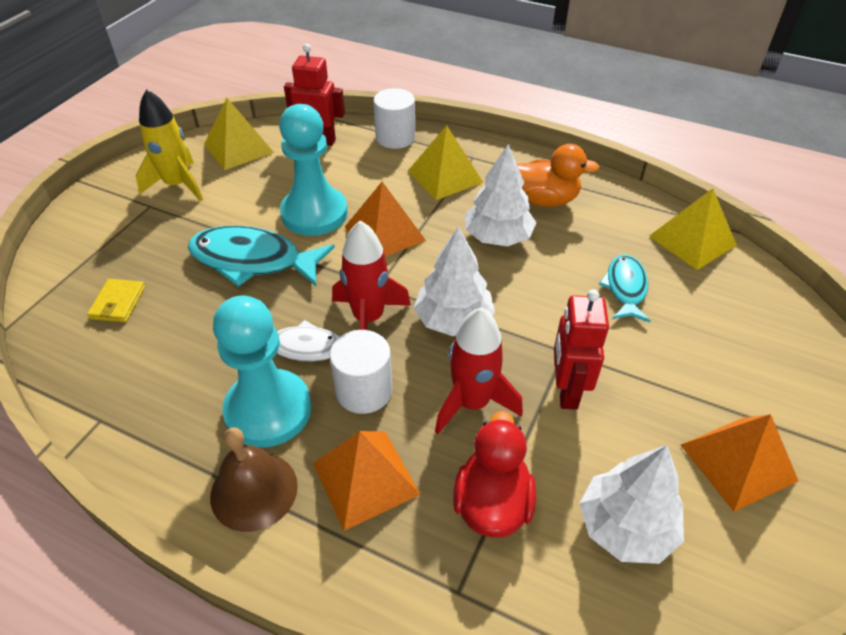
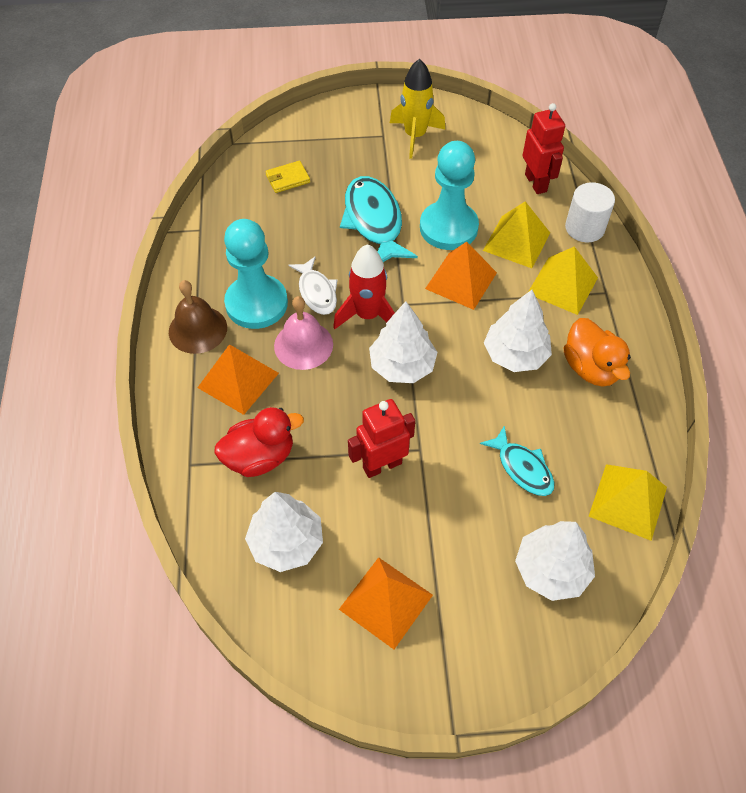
camera: 60 degrees right, 10 degrees up
yellow pyramid [204,98,274,170] -> yellow pyramid moved to [483,201,550,268]
white cylinder [330,330,393,414] -> pink bell [274,296,333,370]
red rocket [435,307,523,434] -> none
turquoise fish [599,254,650,322] -> turquoise fish turned 75 degrees clockwise [480,425,555,496]
none -> white tree [515,521,595,601]

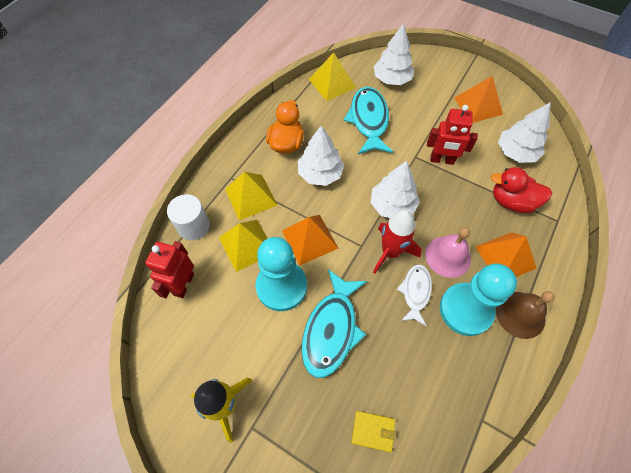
camera: 145 degrees left, 5 degrees up
turquoise fish [480,425,555,496] -> turquoise fish [343,87,393,154], size x1.67

